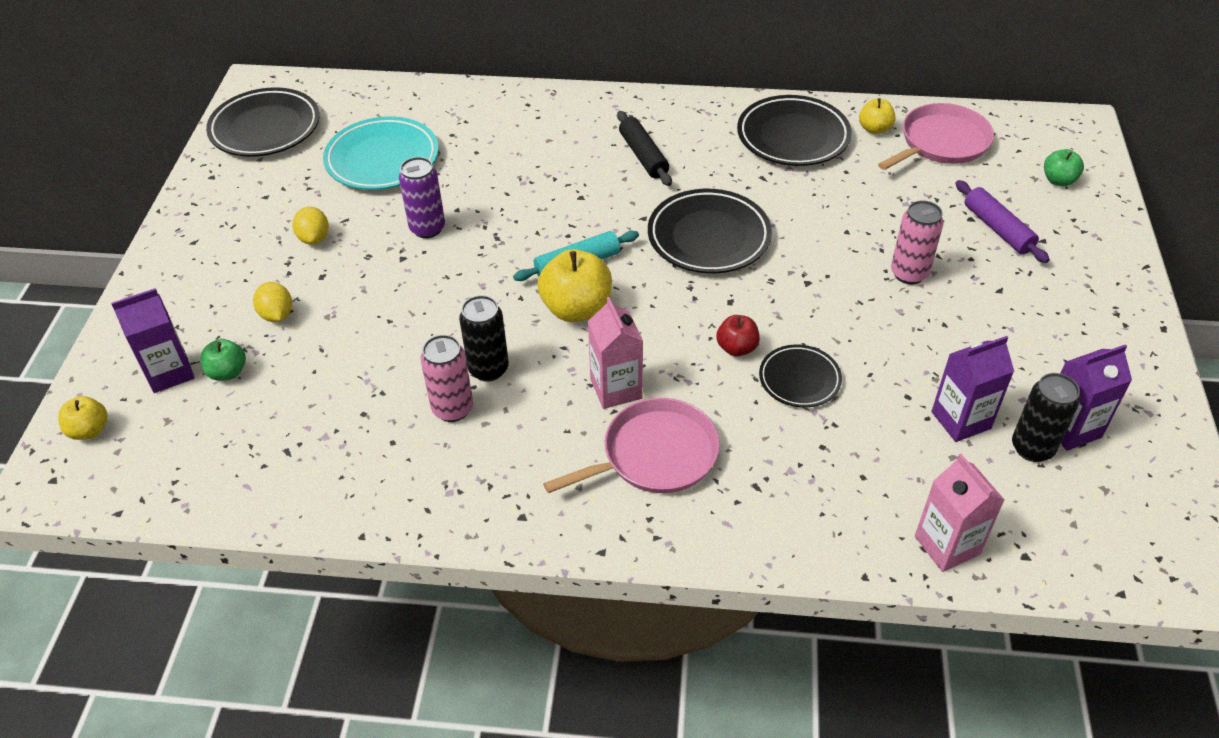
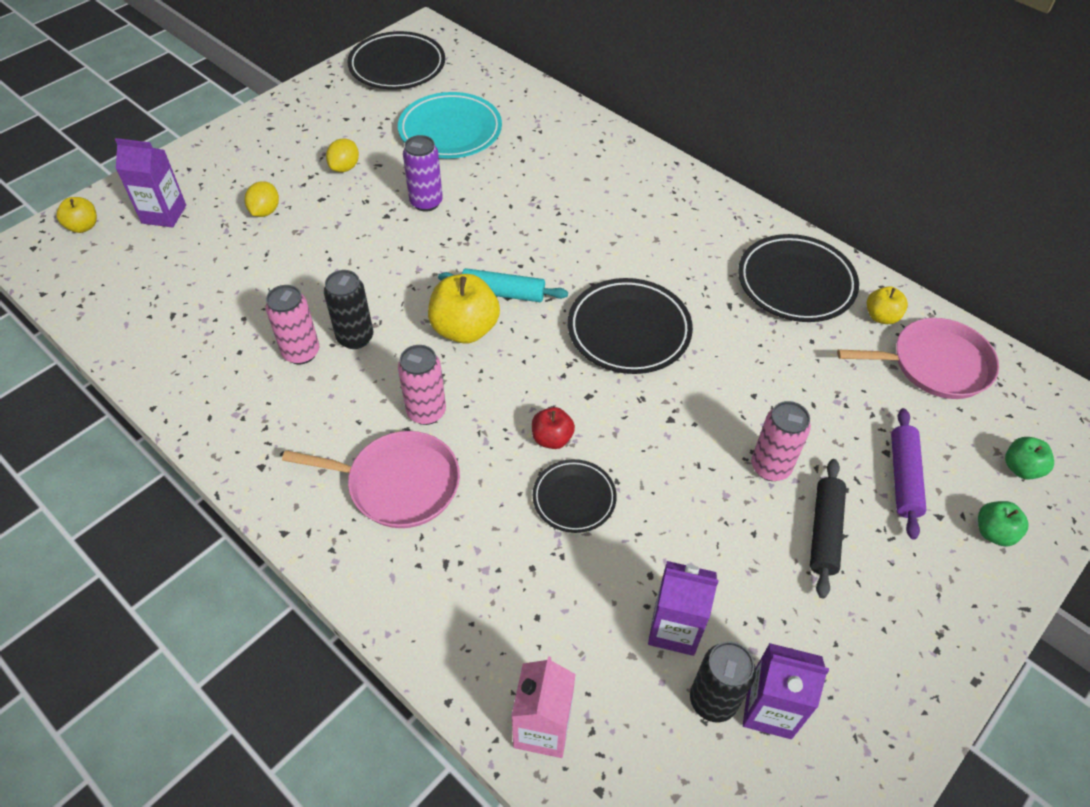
camera: 35 degrees right, 5 degrees up
green apple [200,339,246,381] -> green apple moved to [978,501,1029,546]
pink carton [588,297,643,409] -> pink can [398,345,446,425]
black rolling pin [617,111,672,186] -> black rolling pin moved to [810,459,846,598]

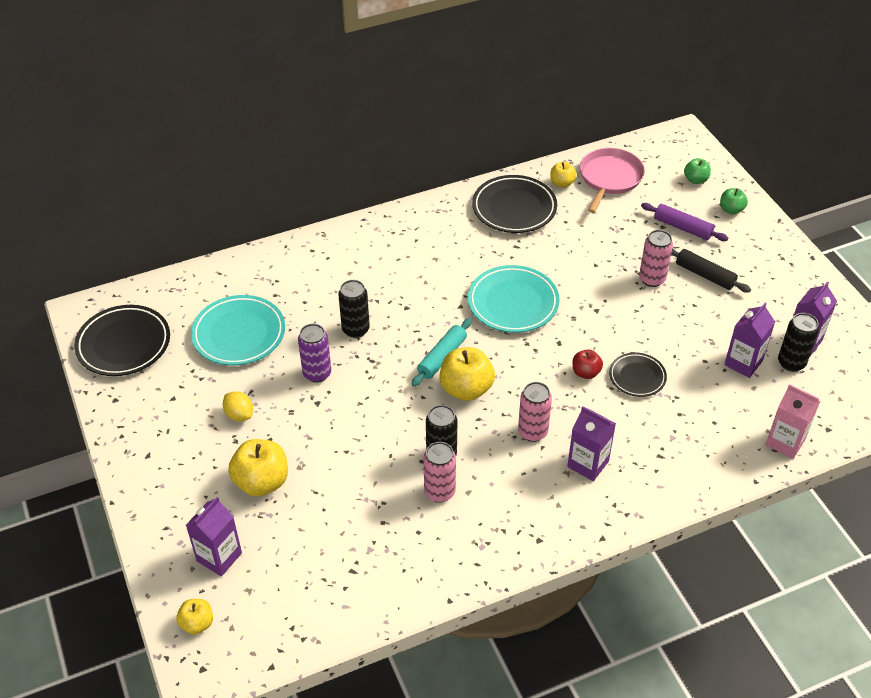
camera: 65 degrees left, 5 degrees down
yellow lemon [245,181,279,217] -> yellow apple [228,439,288,496]
pink pan [282,431,460,528] -> purple carton [567,406,616,481]
black plate [568,278,693,374] -> turquoise plate [468,265,560,333]
none -> black can [338,280,370,338]

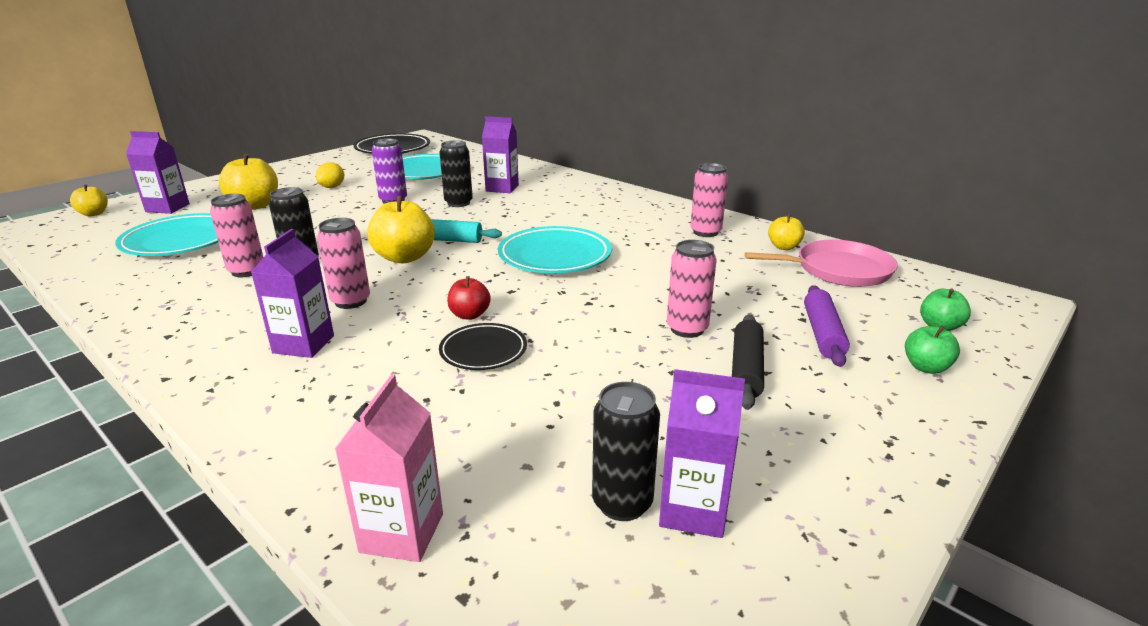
camera: 65 degrees right, 20 degrees down
black plate [472,175,557,233] -> pink can [690,163,728,237]
purple carton [724,303,775,378] -> purple carton moved to [482,116,519,193]
none -> turquoise plate [115,213,218,256]

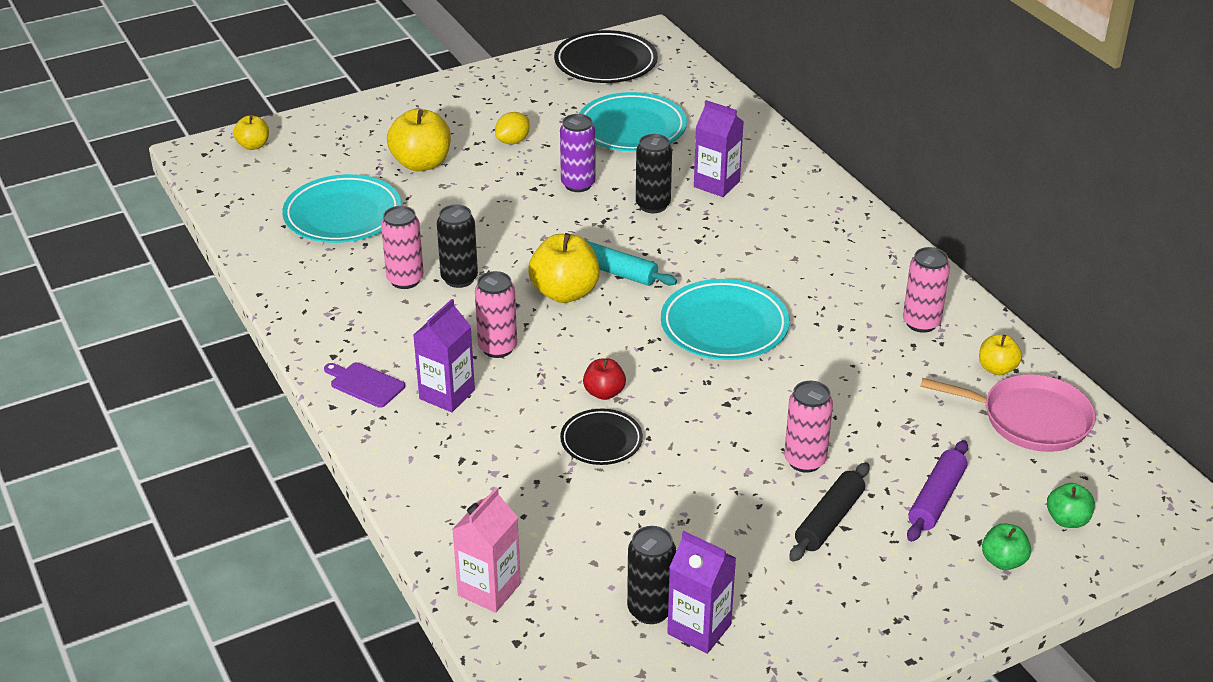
camera: 20 degrees right, 10 degrees up
purple carton [126,131,190,214] -> none
none -> purple cutting board [324,362,405,408]

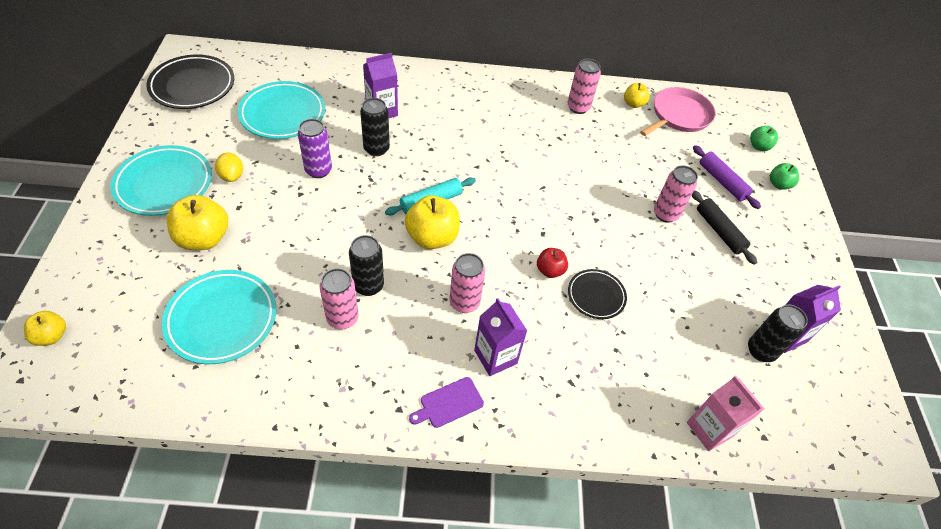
camera: 65 degrees left, 15 degrees up
turquoise plate [661,279,790,360] -> turquoise plate moved to [111,145,212,216]

